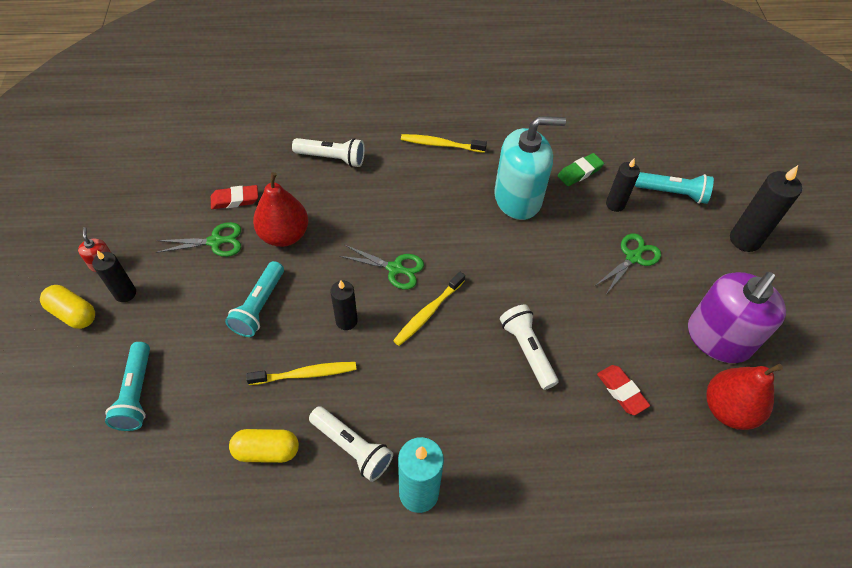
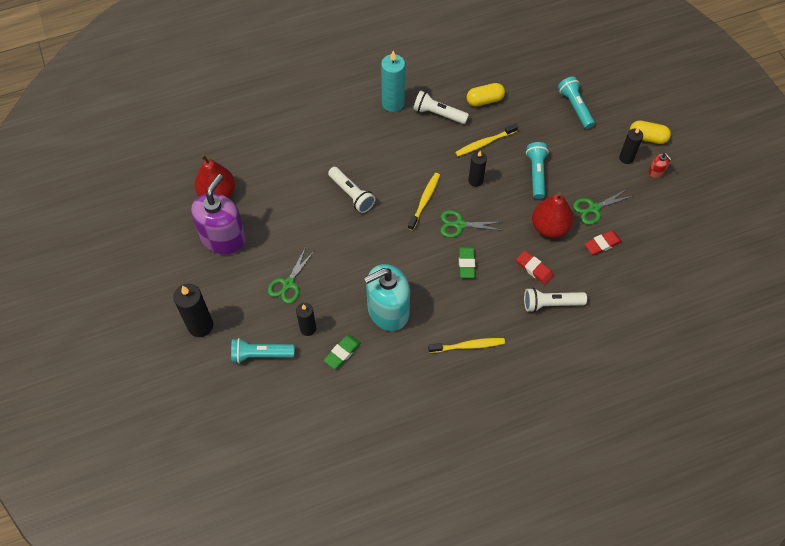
camera: 165 degrees right, 5 degrees up
red eraser [597,365,650,415] -> red eraser moved to [516,250,554,285]
none -> green eraser [459,247,475,278]

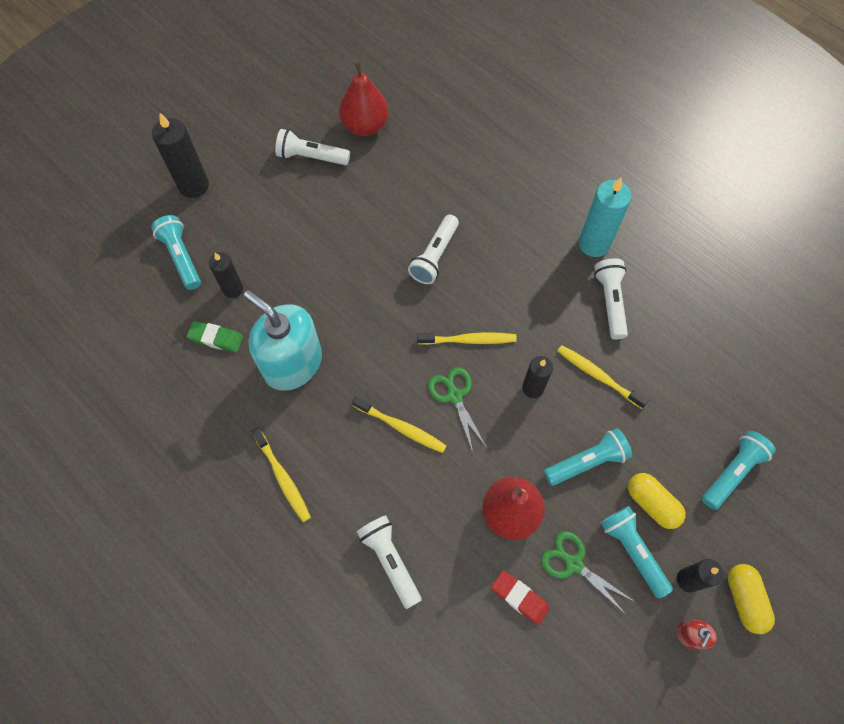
camera: 65 degrees right, 5 degrees up
purple soap dispenser [191,174,246,255] -> white flashlight [275,129,350,165]
green scissors [267,247,314,304] -> none
green eraser [459,247,475,278] -> yellow toothbrush [352,396,446,453]
yellow capsule [466,83,505,107] -> yellow capsule moved to [628,473,686,529]
red eraser [516,250,554,285] -> none
none -> turquoise flashlight [601,506,673,599]

